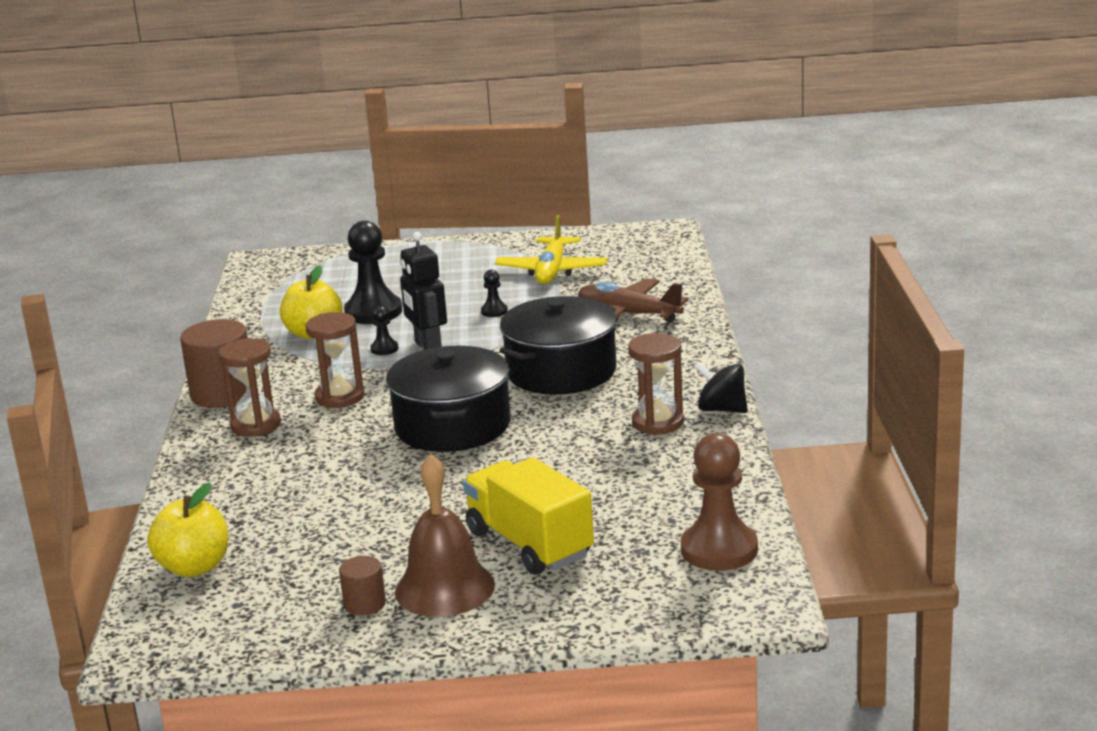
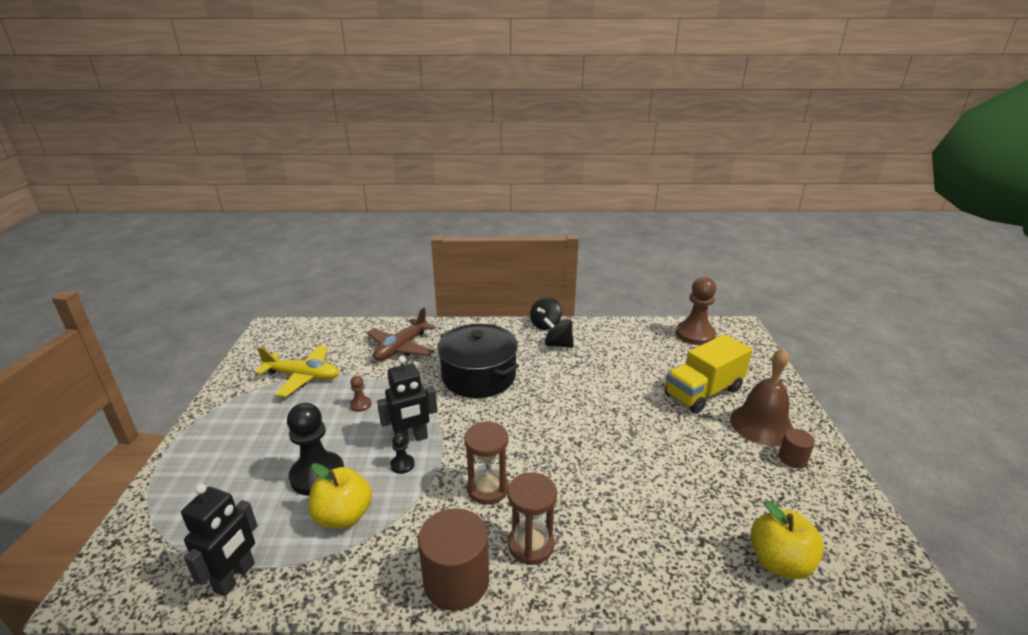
camera: 90 degrees left, 5 degrees up
black pot [386,346,511,452] -> none
black pawn [481,269,508,317] -> brown pawn [350,376,371,412]
brown hourglass [628,333,684,435] -> black spinning top [543,318,574,348]
none -> black robot [181,483,258,597]

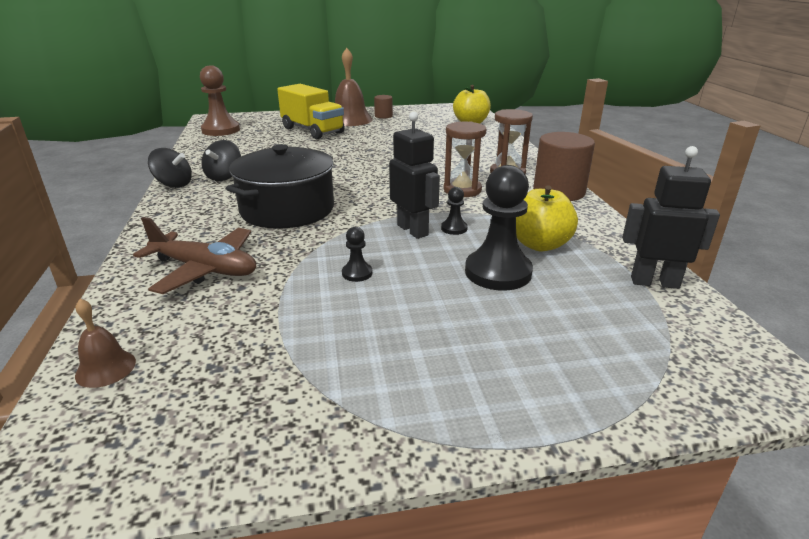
camera: 100 degrees left, 0 degrees up
yellow plane [255,345,339,397] -> none
brown pawn [350,376,371,412] -> black pawn [342,227,372,282]
none -> brown bell [75,299,136,388]

